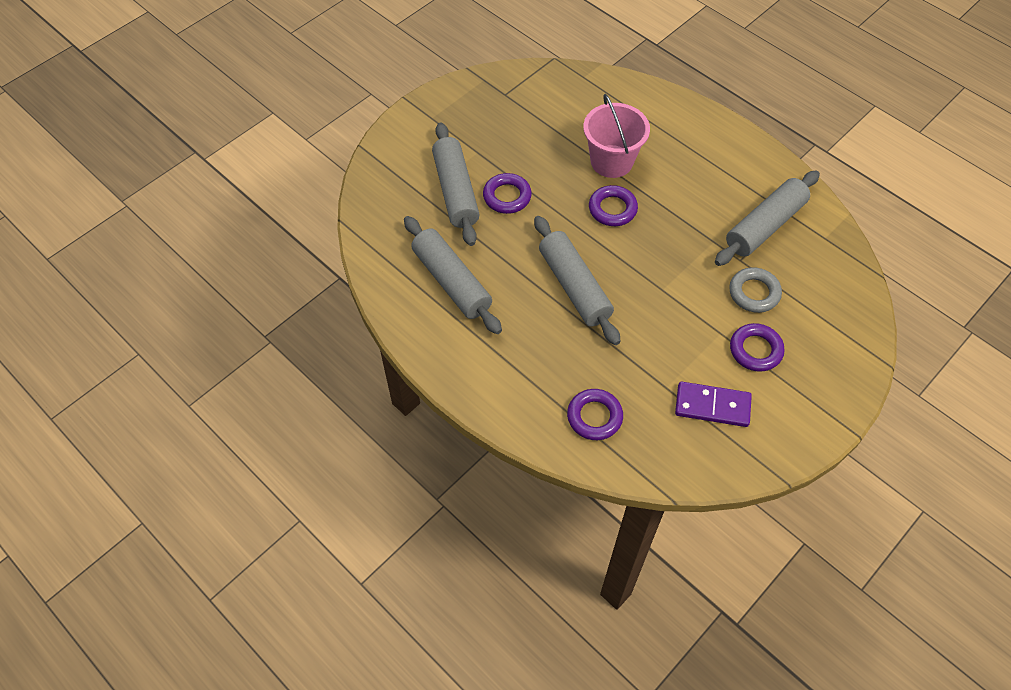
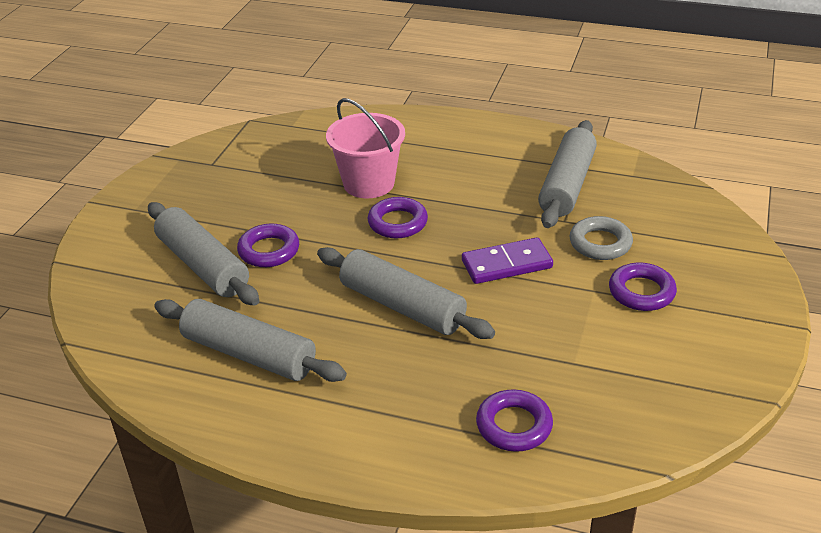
camera: 25 degrees left, 20 degrees down
purple domino [675,382,752,427] -> purple domino moved to [462,237,553,284]

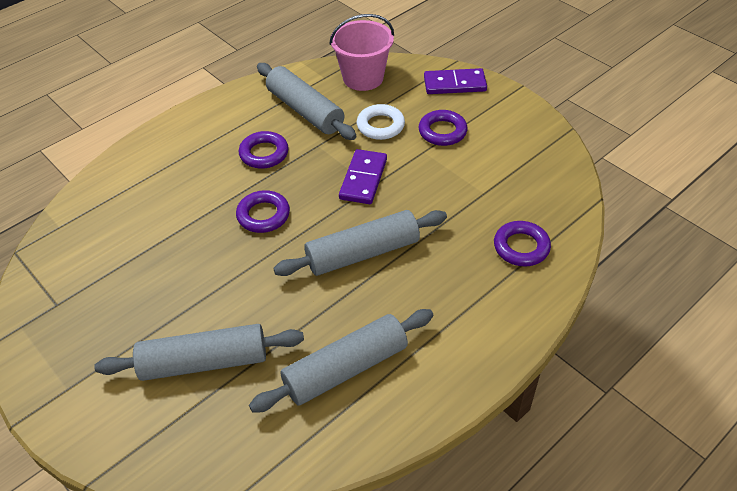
camera: 60 degrees left, 10 degrees up
purple ring [237,224,299,267] -> purple ring moved to [239,131,289,169]
pink bucket [326,98,405,198] -> pink bucket moved to [329,14,394,91]
grey ring [570,216,633,260] -> white ring [357,104,405,140]
none -> purple domino [424,68,487,94]

